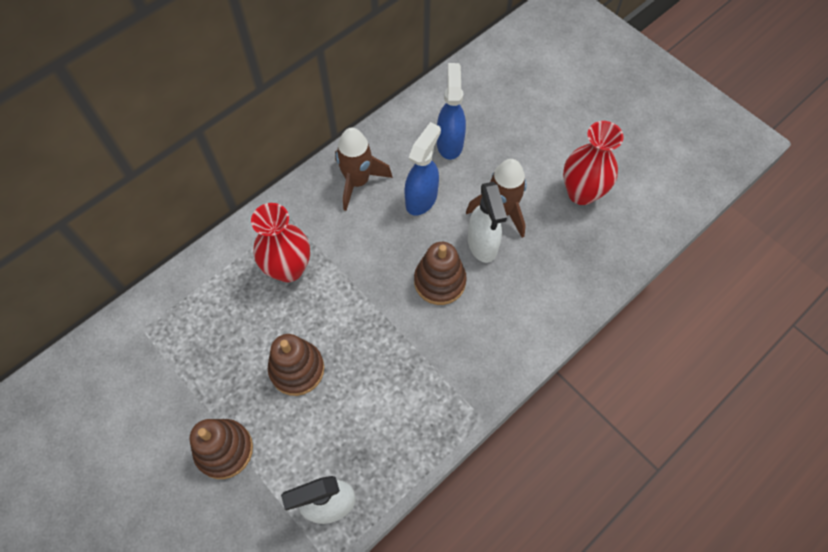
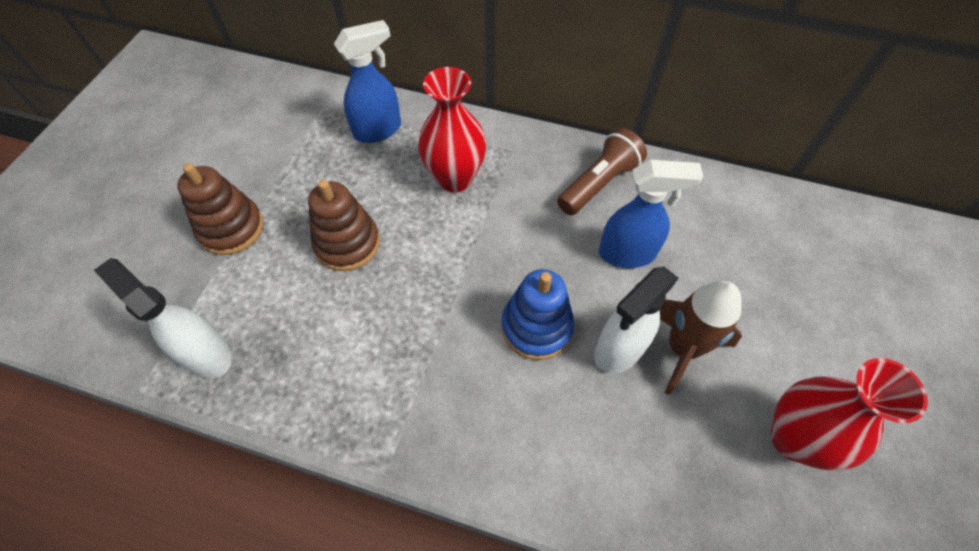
camera: 60 degrees right, 5 degrees down
brown rocket [335,128,393,211] -> brown flashlight [557,128,647,215]
brown stacking toy [414,242,467,305] -> blue stacking toy [502,269,574,360]
blue spray bottle [437,63,466,160] -> blue spray bottle moved to [334,20,401,143]

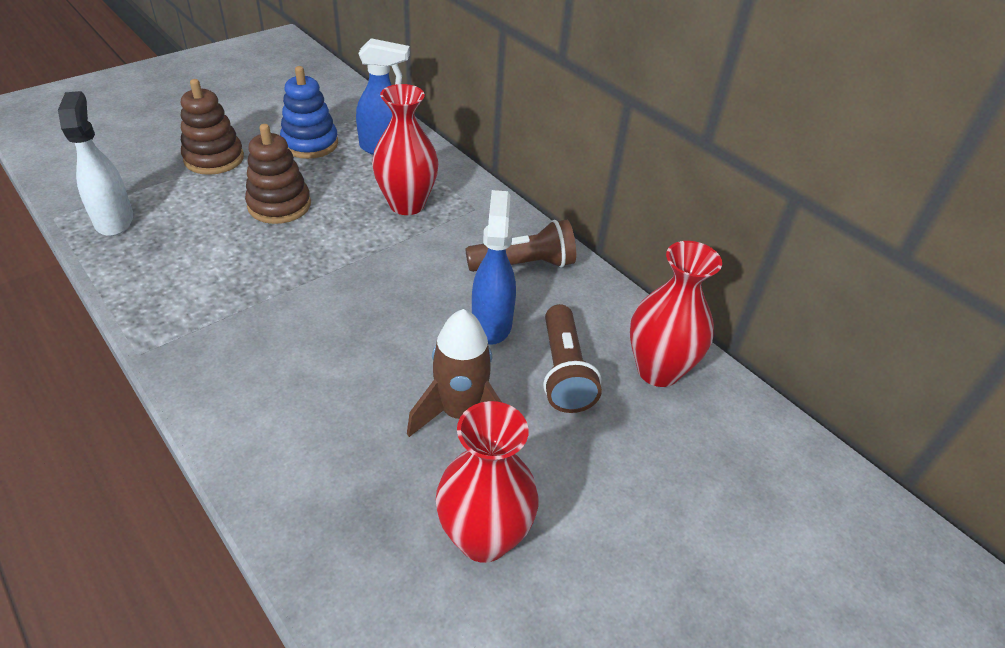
camera: 30 degrees right, 15 degrees down
blue stacking toy [502,269,574,360] -> blue stacking toy moved to [280,66,338,159]
white spray bottle [594,267,679,374] -> none
blue spray bottle [599,160,703,268] -> blue spray bottle turned 120 degrees counterclockwise [472,190,516,345]
none -> brown flashlight [543,304,602,413]
none -> red vase [630,241,722,387]

